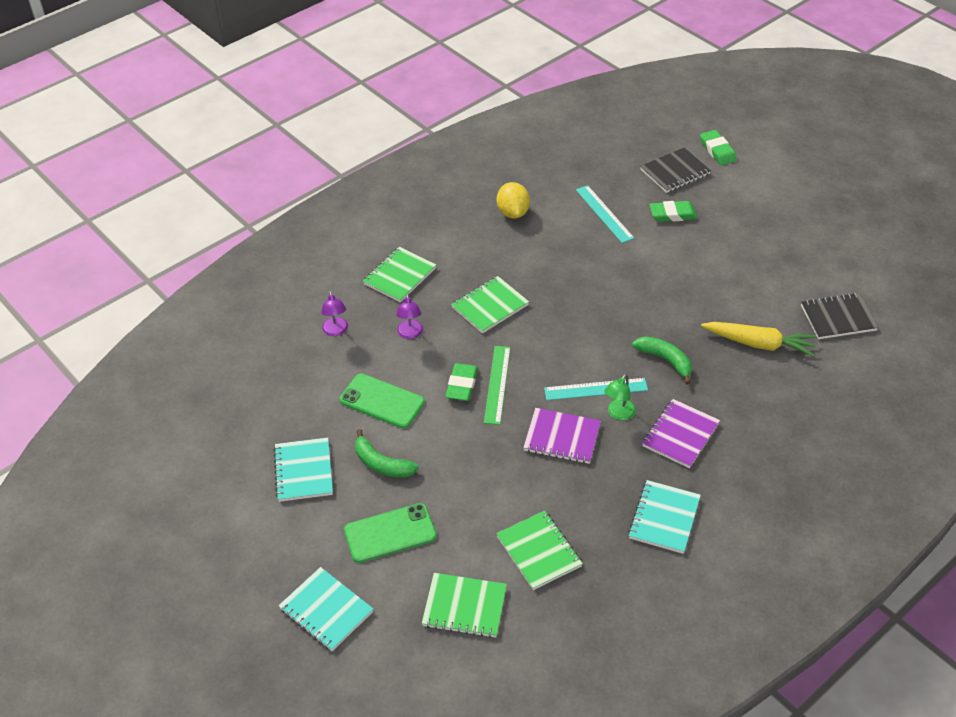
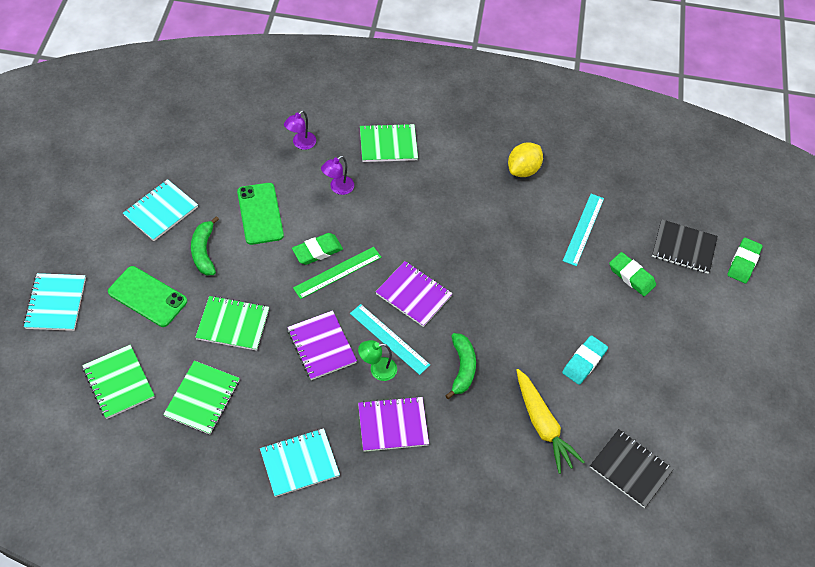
camera: 45 degrees right, 10 degrees up
green notebook [451,276,529,334] -> green notebook moved to [195,296,269,351]
none -> purple notebook [376,261,453,327]
none -> turquoise eraser [562,335,608,385]

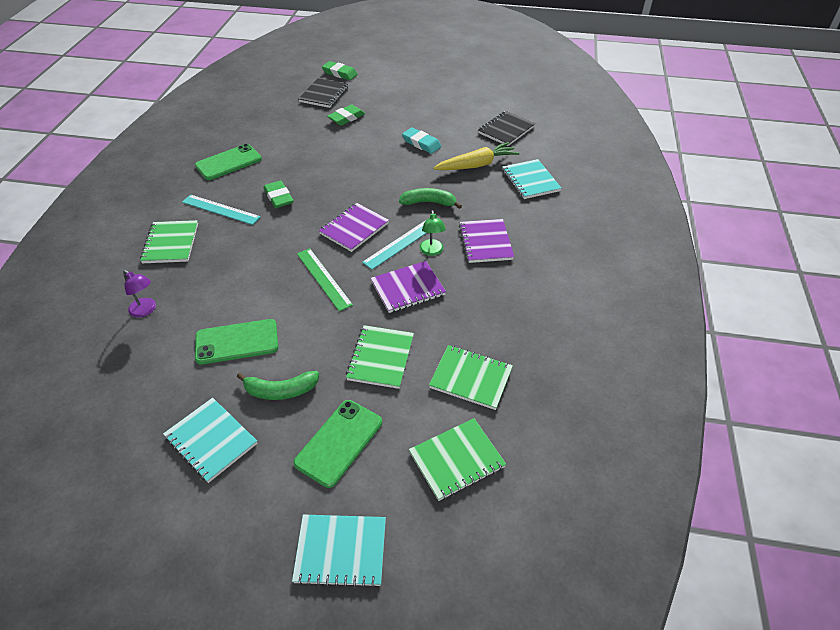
camera: 85 degrees left, 10 degrees down
turquoise notebook [260,428,340,497] -> turquoise notebook moved to [502,159,562,199]
green eraser [292,233,343,265] -> green eraser moved to [264,181,294,208]
purple lamp [321,156,354,195] -> none
yellow lemon [508,142,543,177] -> green phone [195,144,262,180]
turquoise ruler [563,194,604,266] -> turquoise ruler moved to [182,194,261,225]

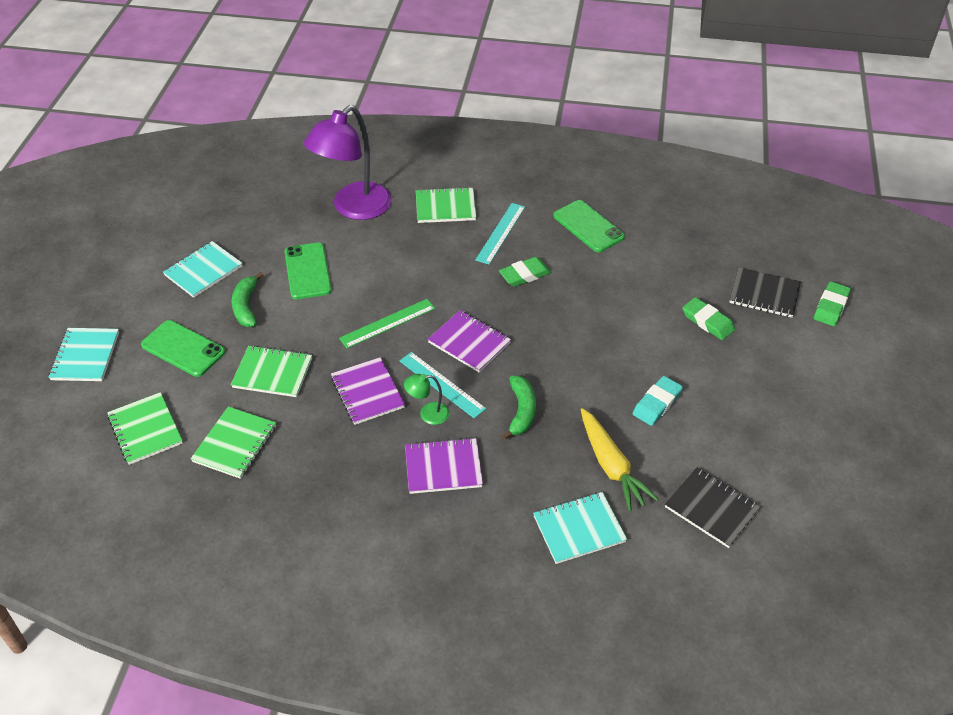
camera: 90 degrees right, 0 degrees up
purple lamp [123,270,156,317] -> purple lamp [304,105,392,220], size x2.38

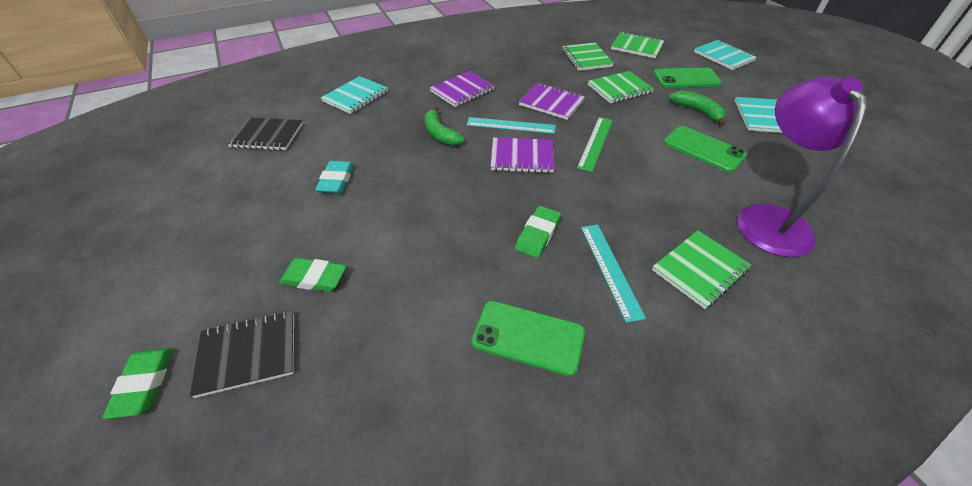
camera: 145 degrees right, 0 degrees up
green lamp [404,374,449,425] -> none
yellow carrot [581,408,658,512] -> none

